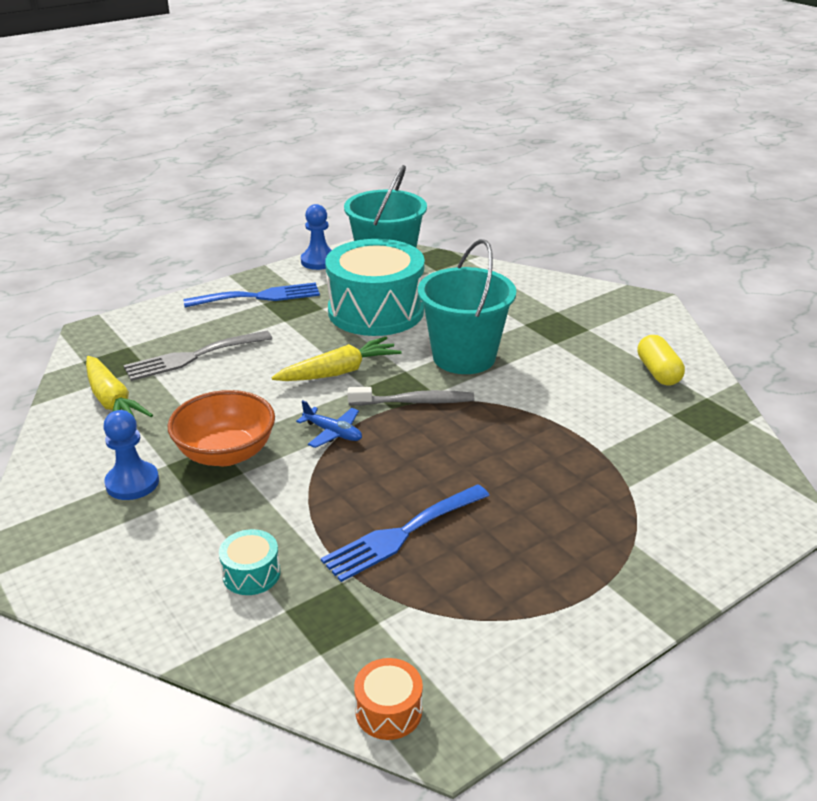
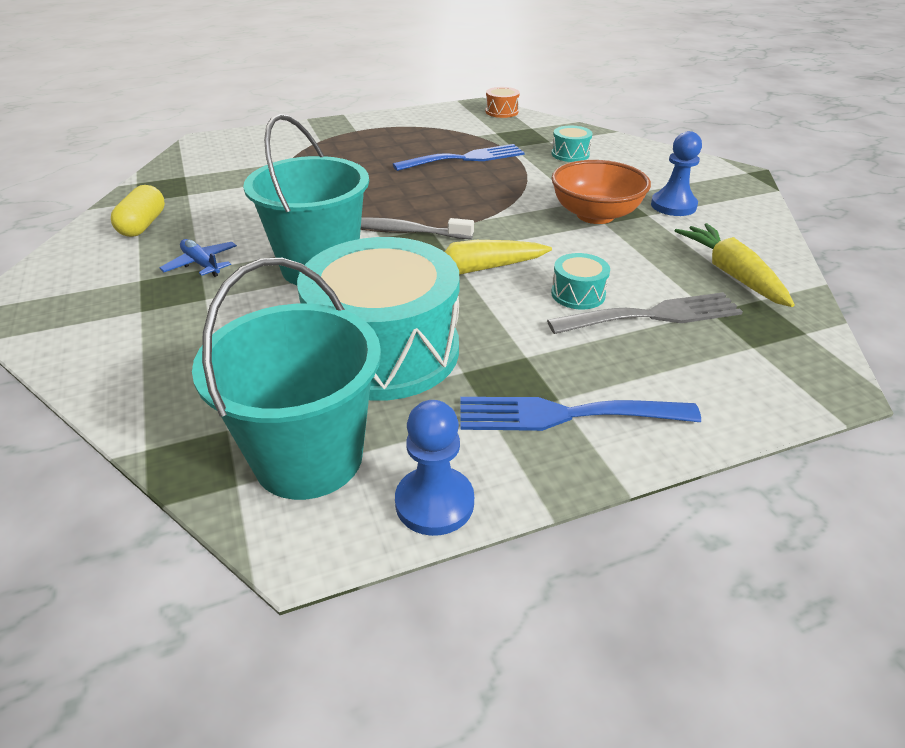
camera: 165 degrees left, 5 degrees up
blue plane [296,400,362,448] -> blue plane moved to [160,239,237,277]
none -> turquoise drum [551,253,610,310]

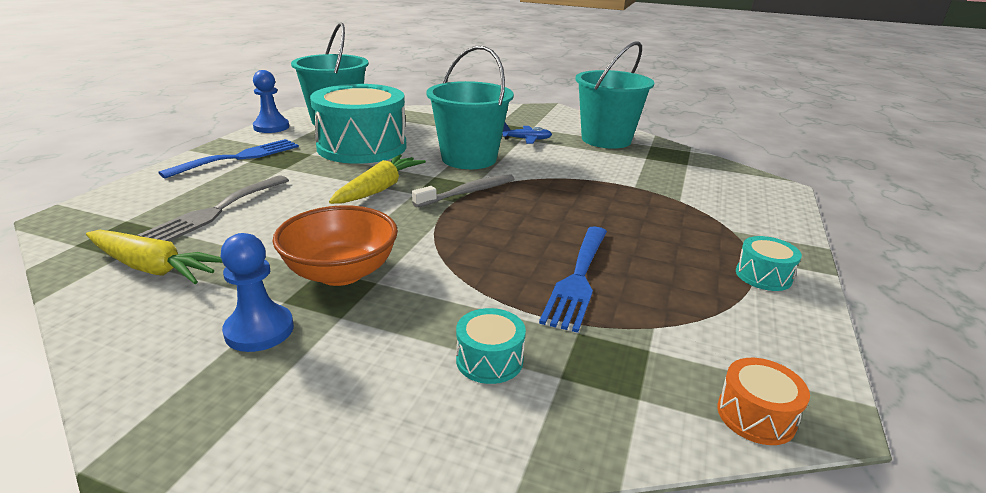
camera: 130 degrees right, 10 degrees down
yellow capsule [111,185,165,237] -> turquoise bucket [575,41,654,149]
turquoise drum [551,253,610,310] -> turquoise drum moved to [736,236,802,291]

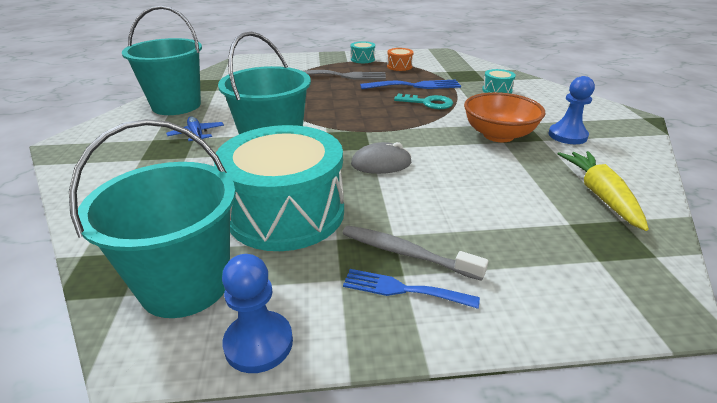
camera: 115 degrees left, 5 degrees up
grey fork [138,175,289,241] -> grey fork moved to [303,70,386,80]
blue fork [158,139,299,179] -> blue fork [343,269,480,309], size x0.65
yellow carrot [329,155,426,204] -> grey mouse [351,142,412,174]
grey toothbrush [412,174,514,208] -> grey toothbrush moved to [342,225,488,281]
orange drum [717,358,810,445] -> orange drum moved to [387,48,413,71]
none -> turquoise key [394,94,453,109]

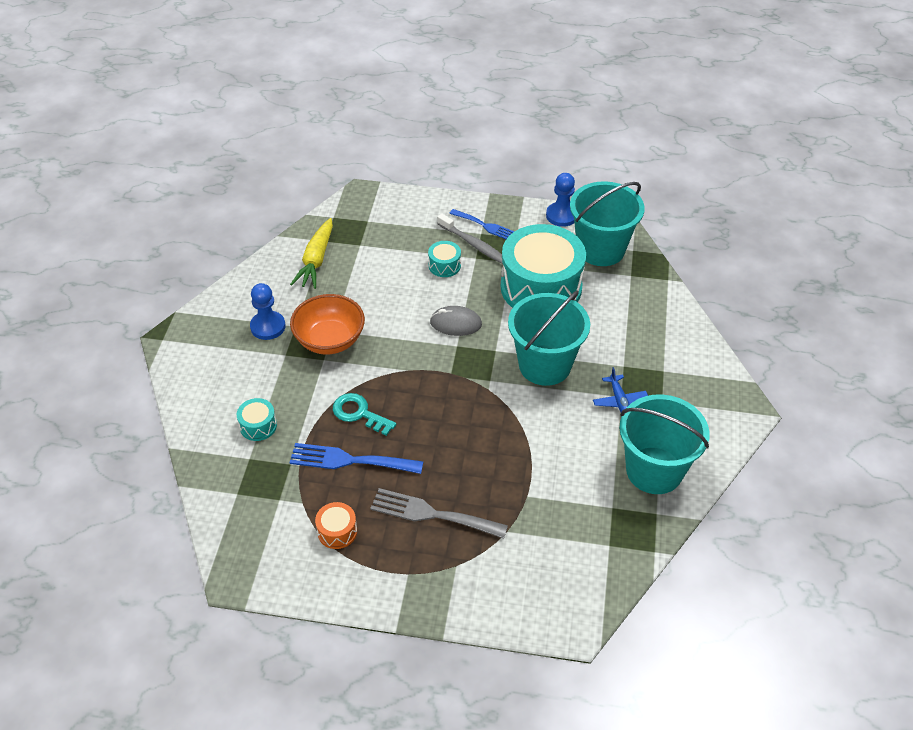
camera: 165 degrees left, 15 degrees up
turquoise drum [351,41,375,63] -> turquoise drum moved to [428,241,461,277]

